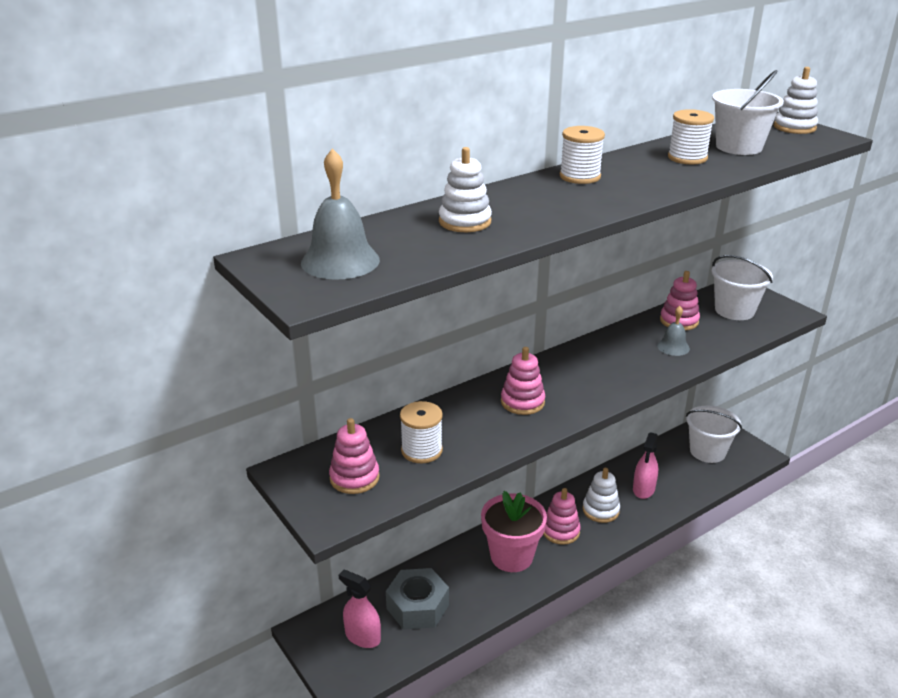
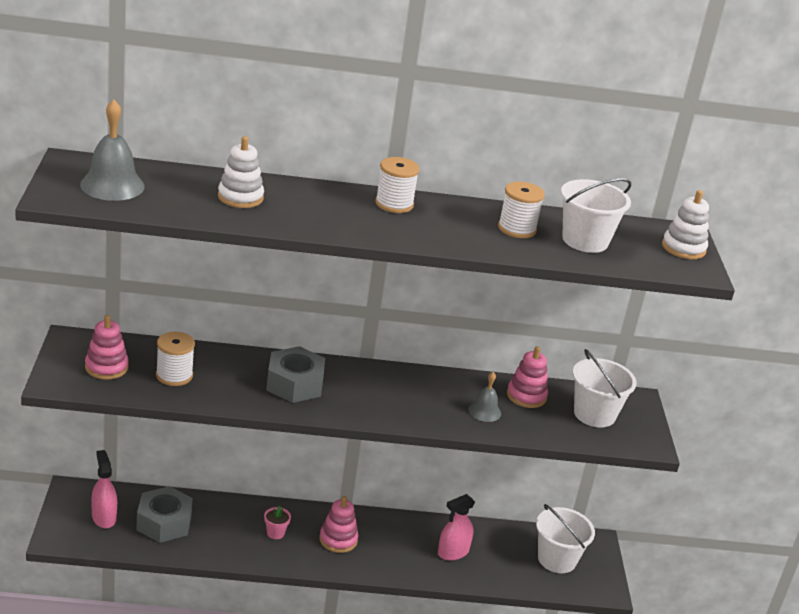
camera: 30 degrees right, 0 degrees up
pink flower pot [481,491,547,572] -> pink flower pot [264,506,291,539], size x0.42
pink stacking toy [501,347,545,415] -> grey nut [266,346,325,403]
white stacking toy [582,468,620,523] -> none

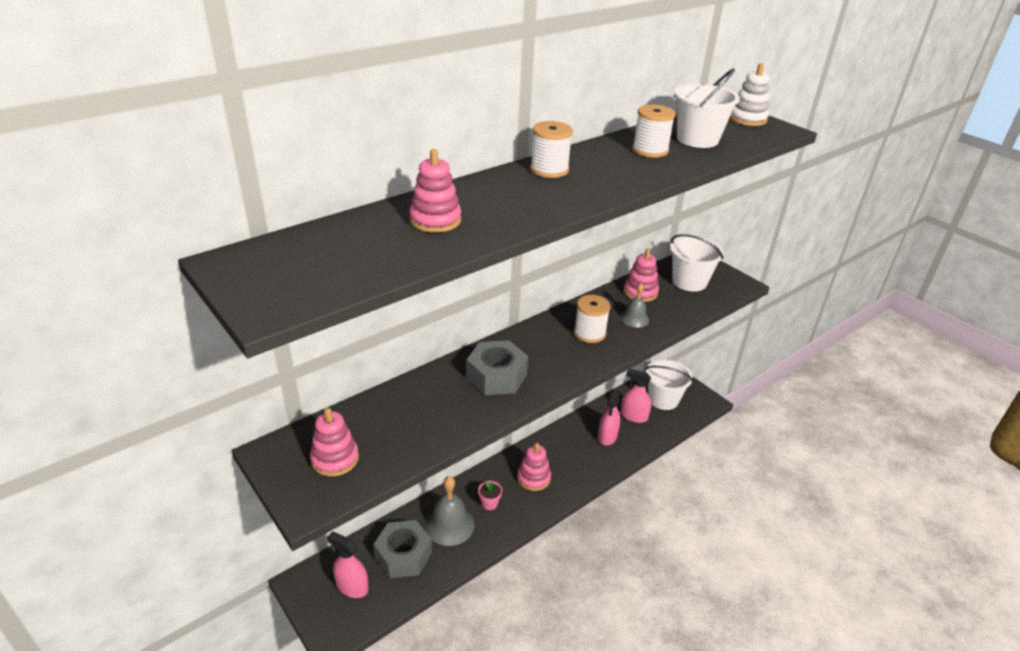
camera: 35 degrees left, 5 degrees up
grey bell [80,99,145,201] -> grey bell moved to [425,476,475,546]
white spool [156,332,195,386] -> white spool moved to [574,295,611,343]
white stacking toy [218,136,264,208] -> pink stacking toy [410,149,461,233]
none -> pink spray bottle [621,369,651,423]

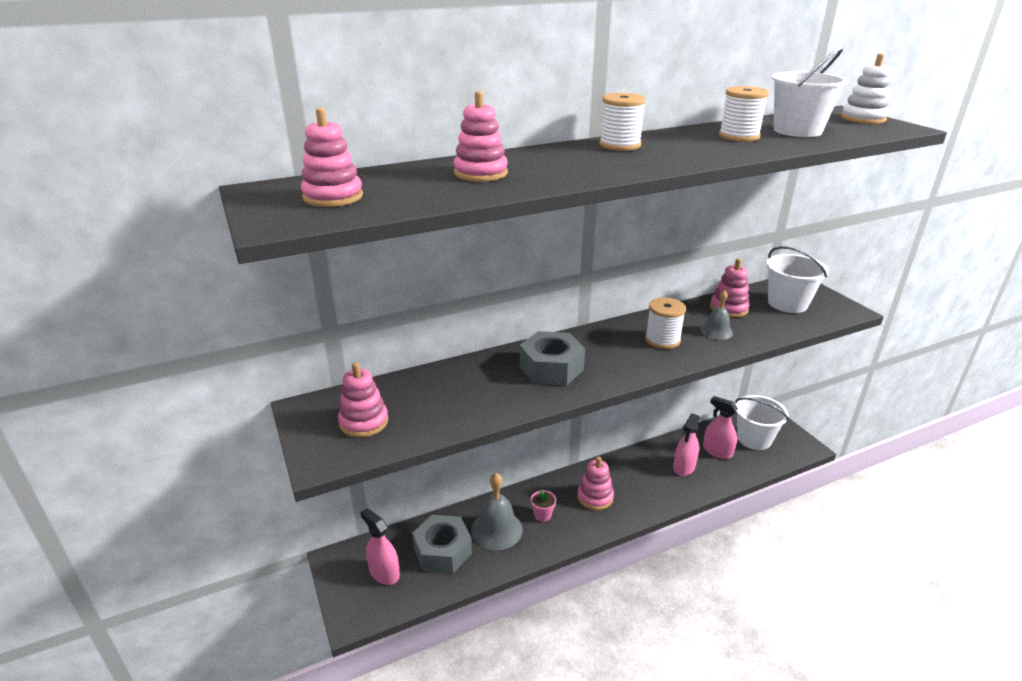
camera: 15 degrees right, 5 degrees down
none -> pink stacking toy [301,108,363,207]

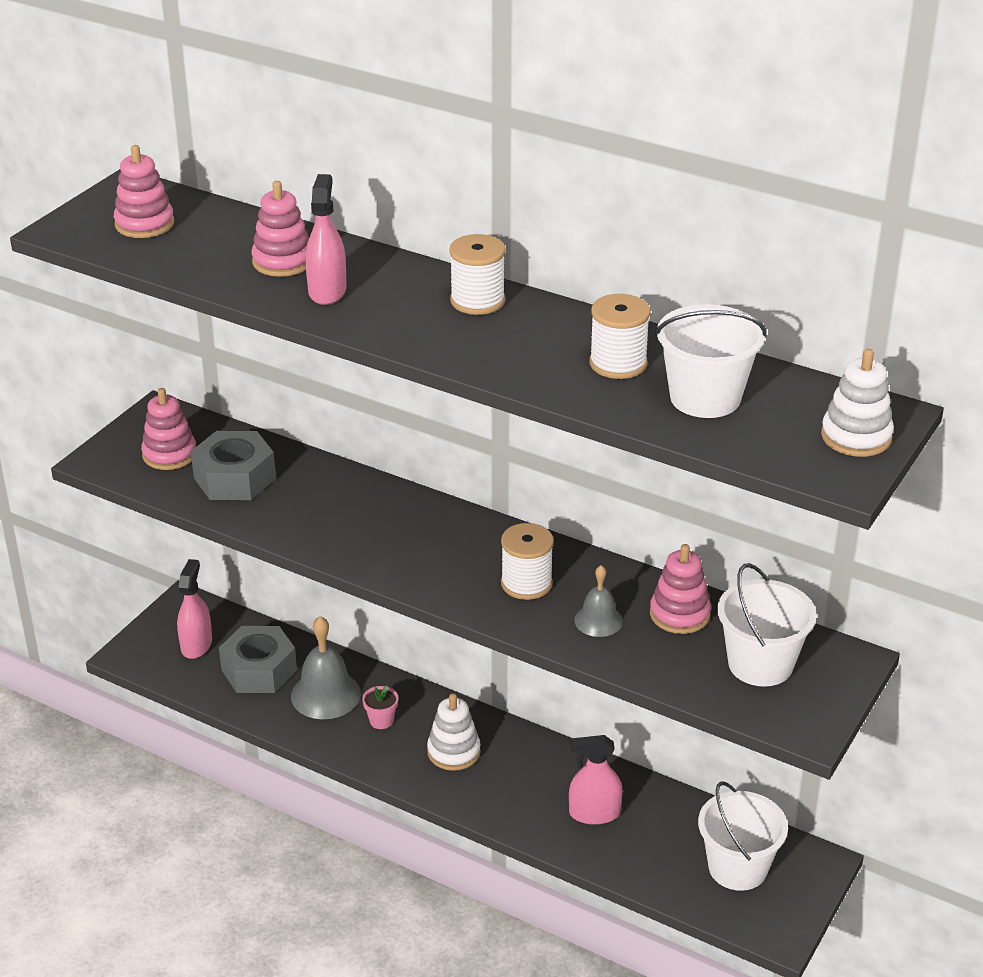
camera: 55 degrees right, 5 degrees up
grey nut [519,331,585,386] -> grey nut moved to [191,431,276,500]
pink stacking toy [577,457,614,510] -> white stacking toy [427,693,481,771]
pink spray bottle [703,396,738,459] -> pink spray bottle moved to [305,174,346,305]

